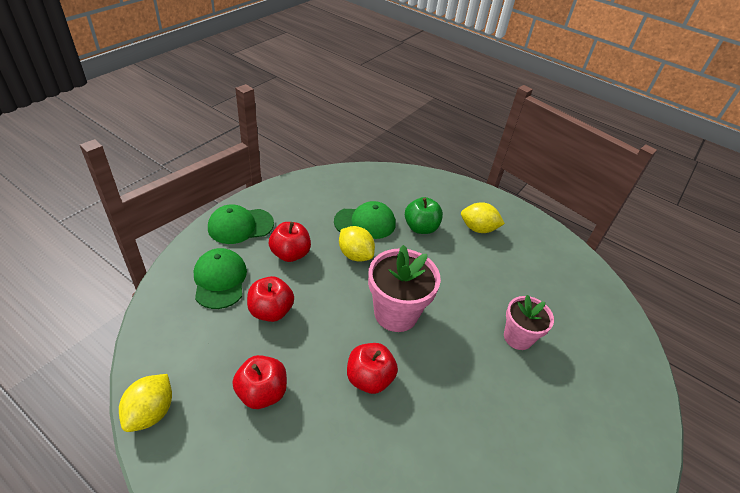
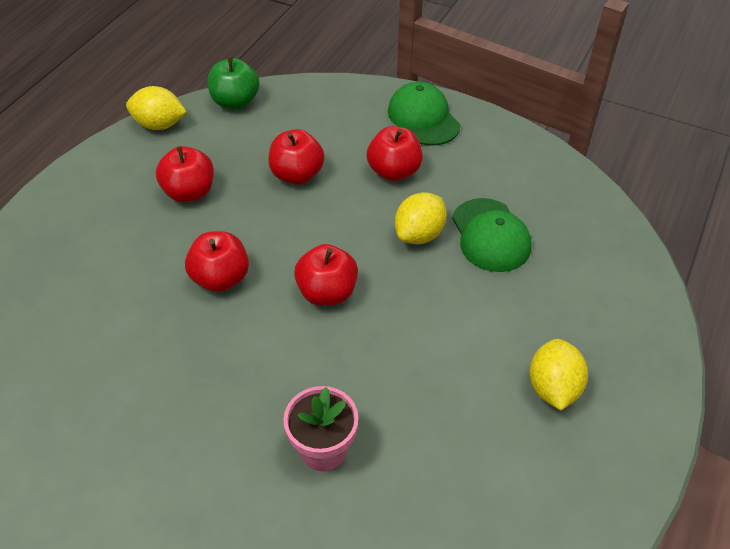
camera: 85 degrees right, 5 degrees up
green cap [194,248,247,309] -> none
pink flower pot [368,245,441,332] -> red apple [294,244,358,306]
green apple [405,197,443,234] -> green apple moved to [208,56,259,109]

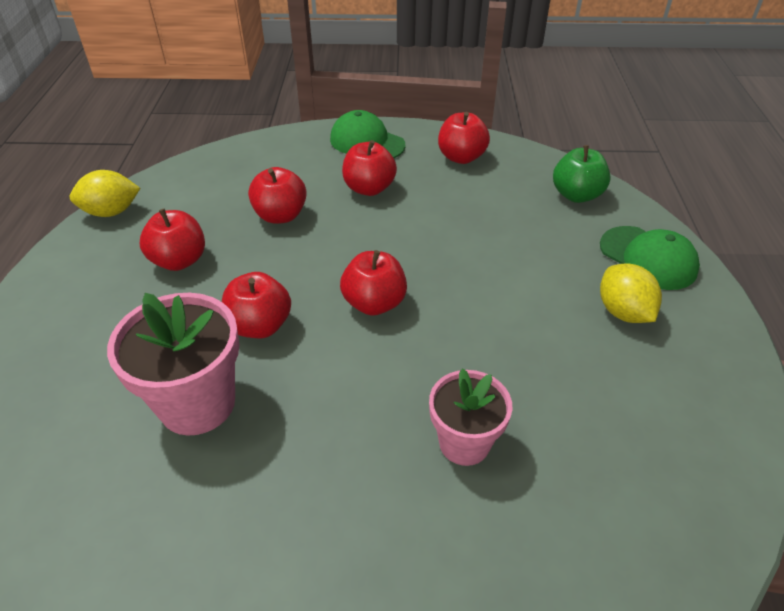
camera: 25 degrees left, 5 degrees down
green apple [208,56,259,109] -> green apple moved to [553,145,611,203]
yellow lemon [395,192,447,244] -> none
green cap [452,198,531,272] -> green cap moved to [600,226,700,290]
none -> pink flower pot [107,293,239,435]
none -> red apple [438,112,490,164]

